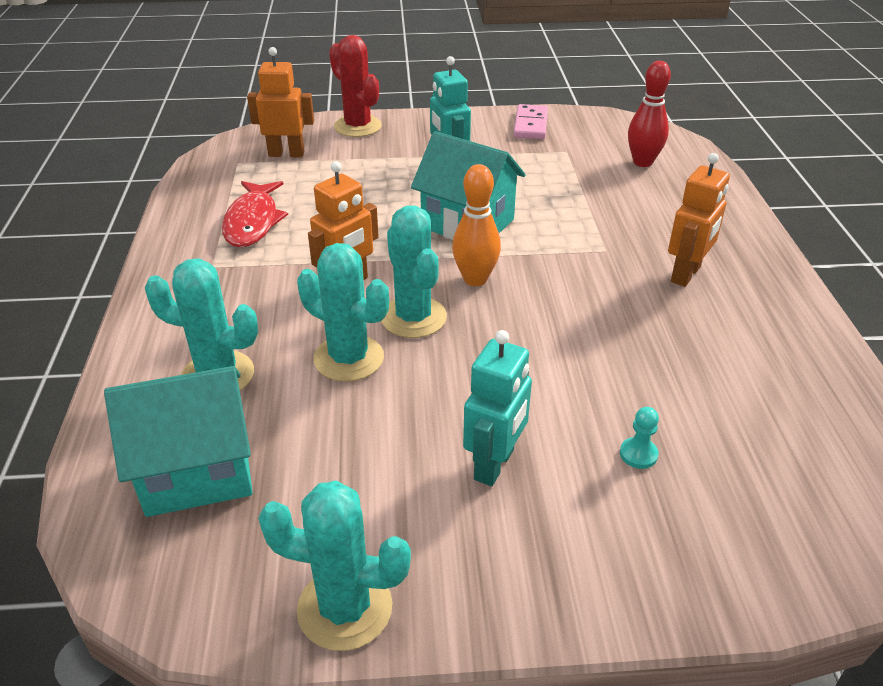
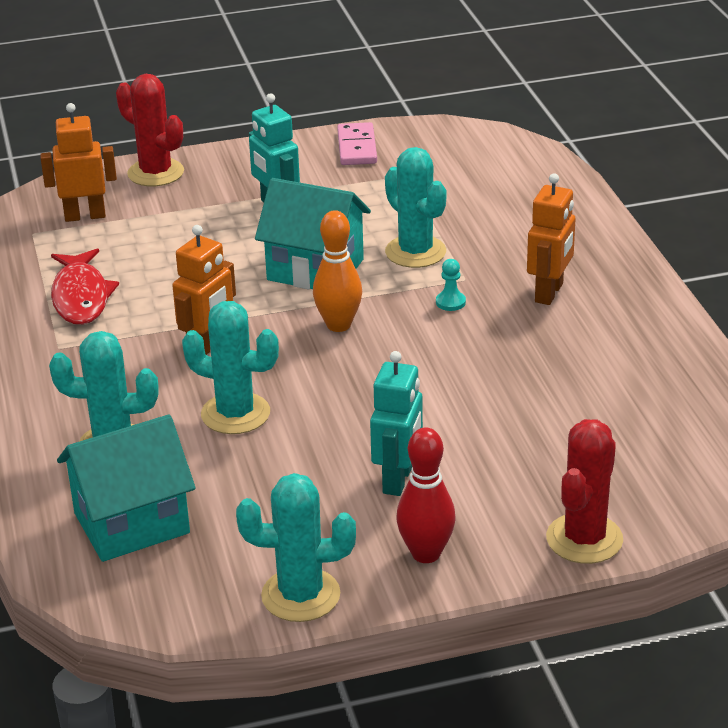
camera: 10 degrees left, 5 degrees down
turquoise cactus [381,205,447,338] -> turquoise cactus moved to [385,147,446,268]
turquoise pawn [620,407,659,469] -> turquoise pawn moved to [436,259,466,311]
red bowling pin [628,61,671,167] -> red bowling pin moved to [396,427,456,563]
none -> red cactus [546,419,623,564]

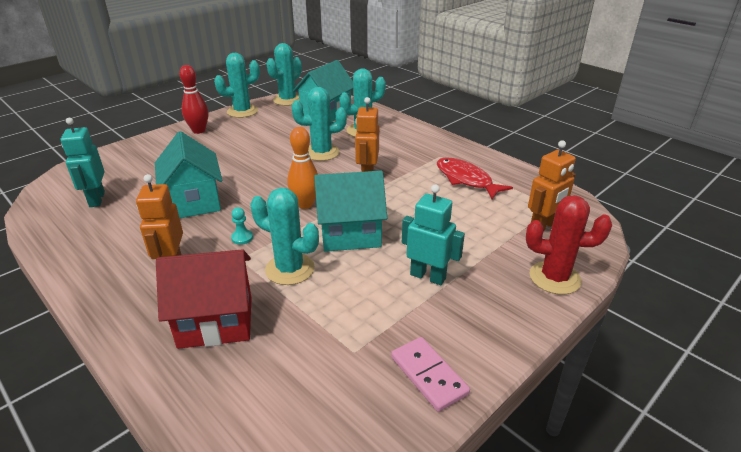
camera: 150 degrees right, 0 degrees up
turquoise robot [370,351,423,496] -> turquoise robot moved to [61,118,105,207]
red cactus [546,419,623,564] -> none
none -> turquoise house [155,131,222,218]
none -> red house [156,249,252,349]
none -> turquoise cactus [266,43,302,106]

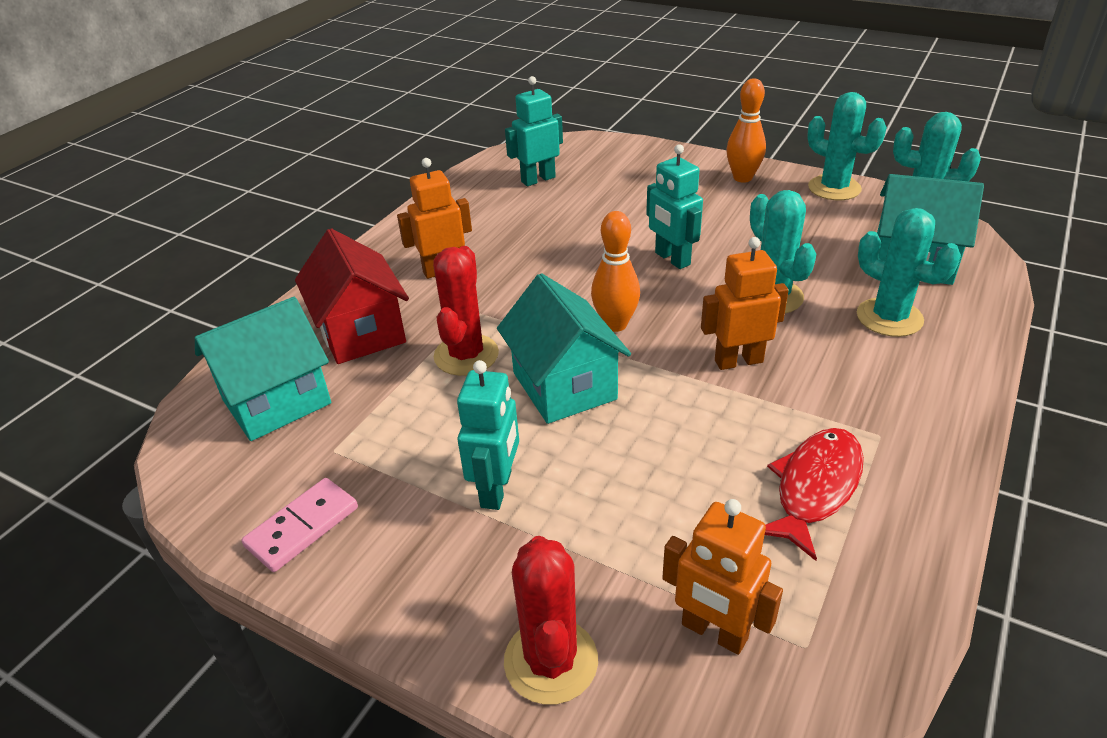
camera: 75 degrees right, 5 degrees up
turquoise house [155,131,222,218] -> turquoise house moved to [195,297,331,441]
red bowling pin [179,65,208,134] -> orange bowling pin [726,78,766,183]
turquoise pawn [231,207,253,245] -> none
turquoise cactus [250,188,319,285] -> red cactus [433,246,499,376]
none -> turquoise robot [646,144,703,269]

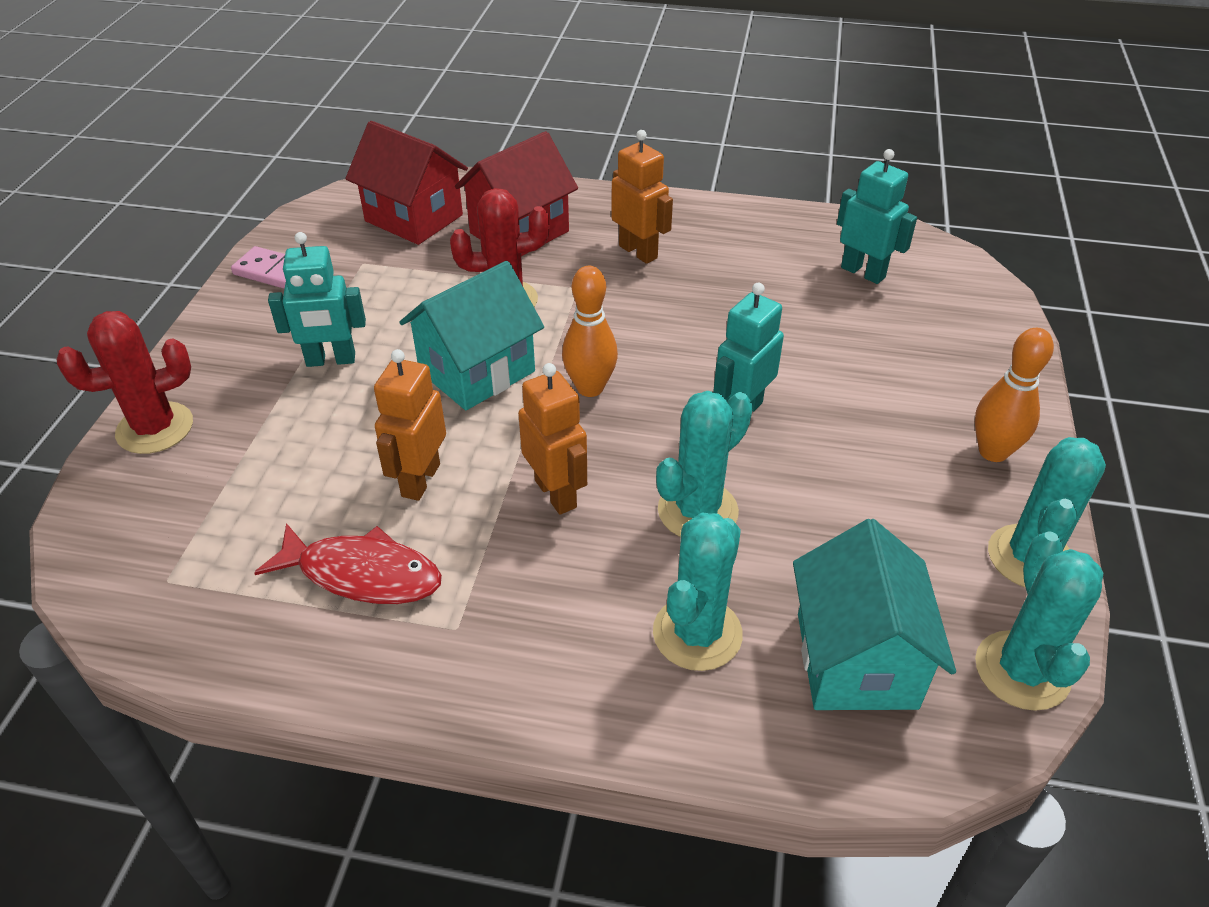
camera: 70 degrees right, 5 degrees up
turquoise house [195,297,331,441] -> red house [346,121,468,245]
orange robot [662,499,783,655] -> orange robot moved to [374,349,446,501]

